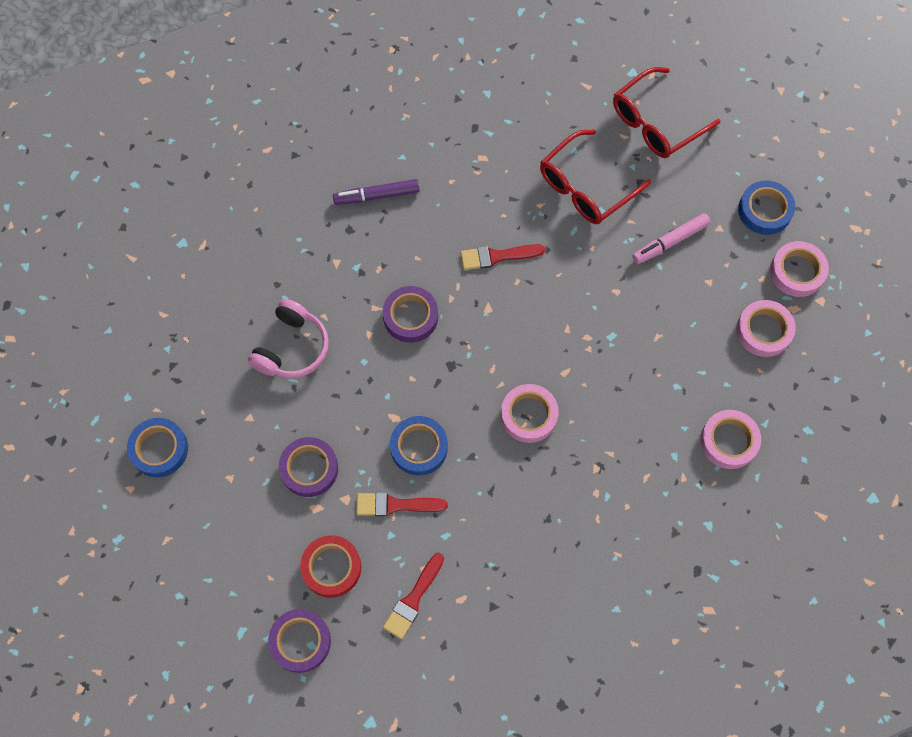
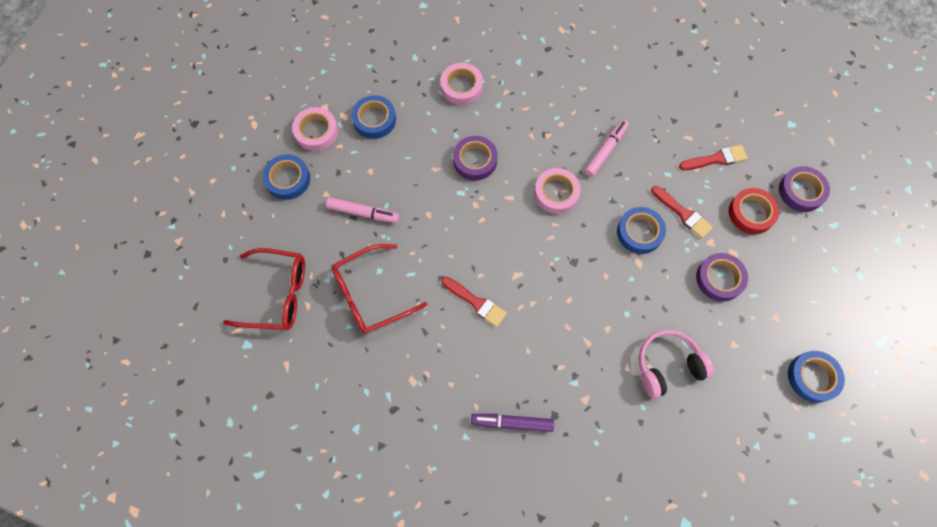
camera: 135 degrees left, 0 degrees up
purple marker [333,179,420,205] -> purple marker turned 150 degrees clockwise [471,414,554,432]
purple tape [383,286,438,343] -> purple tape moved to [453,136,498,180]
red glasses [540,129,651,224] -> red glasses turned 150 degrees clockwise [332,244,428,334]
pink tape [736,300,796,357] -> blue tape [352,95,396,139]
none -> pink marker [585,119,629,177]

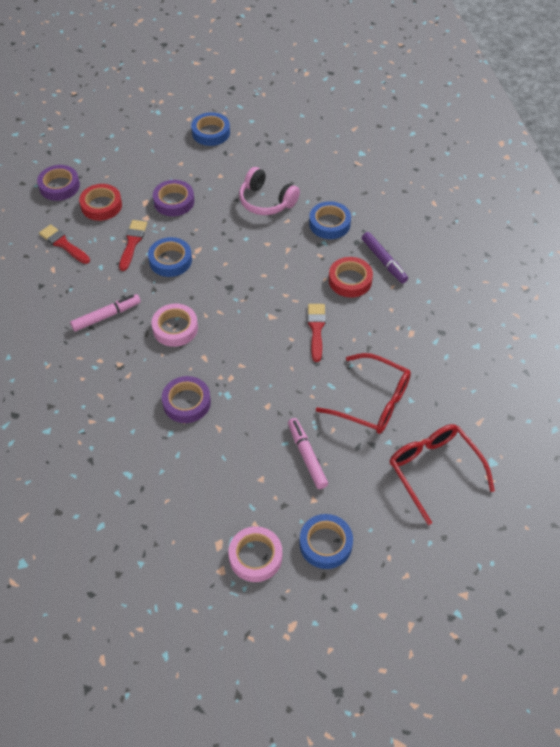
camera: 125 degrees left, 15 degrees down
blue tape [352,95,396,139] -> blue tape moved to [309,201,351,239]
pink tape [440,63,483,105] -> none
pink marker [585,119,629,177] -> pink marker turned 150 degrees clockwise [70,294,141,331]
none -> red tape [329,257,373,297]

